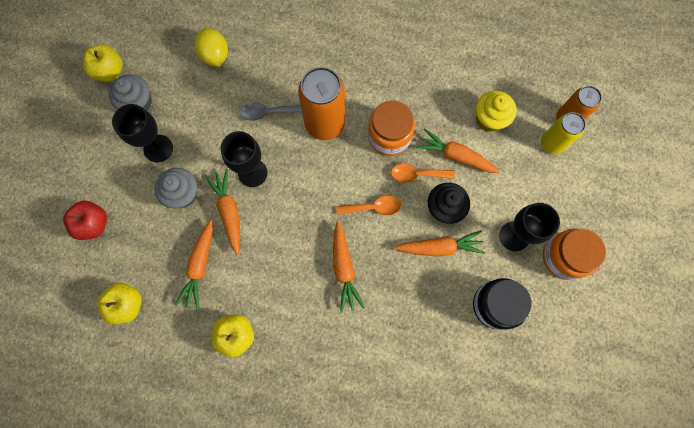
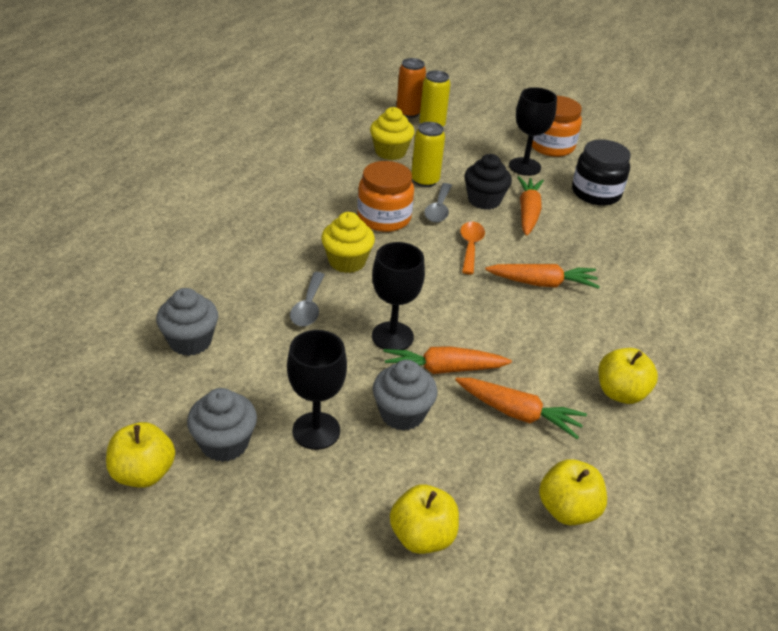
camera: 80 degrees left, 35 degrees down
red apple [63,201,107,240] -> yellow apple [390,485,459,554]
yellow lemon [195,28,228,67] -> grey cupcake [156,288,218,356]
orange can [298,67,345,140] -> yellow cupcake [321,212,375,273]
orange spoon [391,163,455,183] -> grey spoon [424,183,452,222]
orange carrot [416,128,500,173] -> yellow can [411,122,445,187]

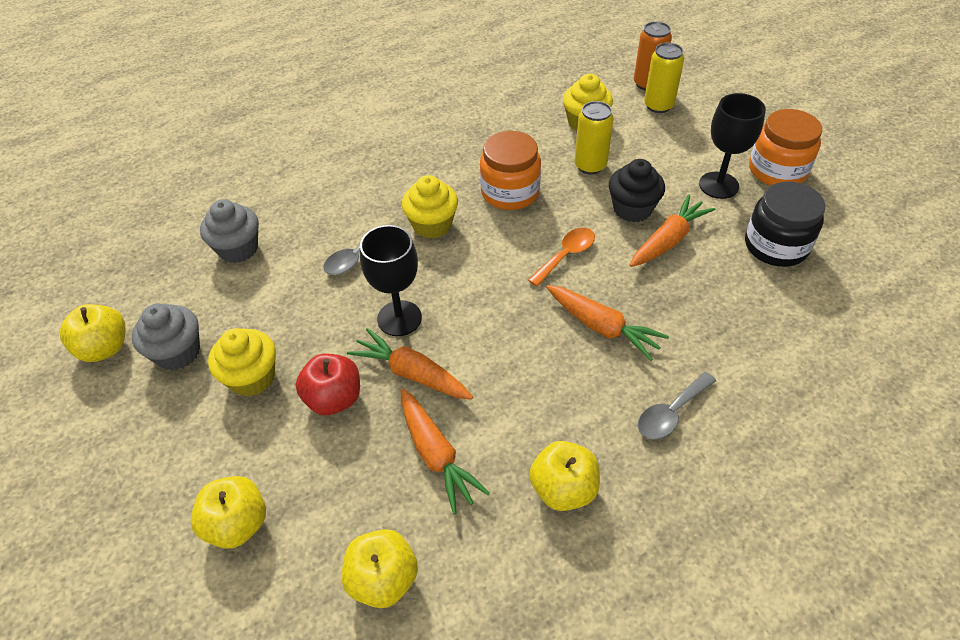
camera: 40 degrees right, 10 degrees up
black goblet [287,330,347,450] -> yellow cupcake [208,328,276,396]
grey cupcake [373,360,438,431] -> red apple [296,354,360,415]
grey spoon [424,183,452,222] -> grey spoon moved to [638,372,716,439]

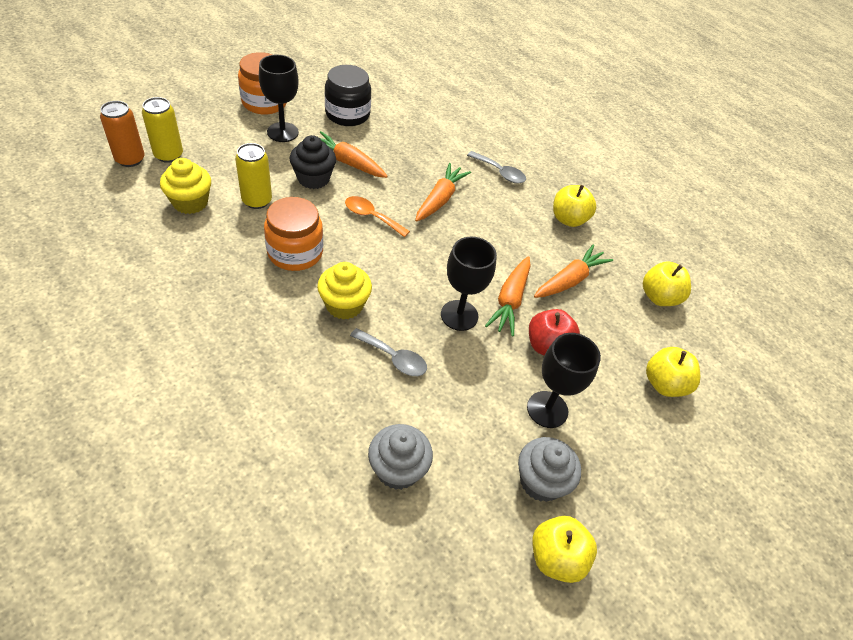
camera: 110 degrees left, 0 degrees up
yellow cupcake [208,328,276,396] -> black goblet [527,333,601,428]

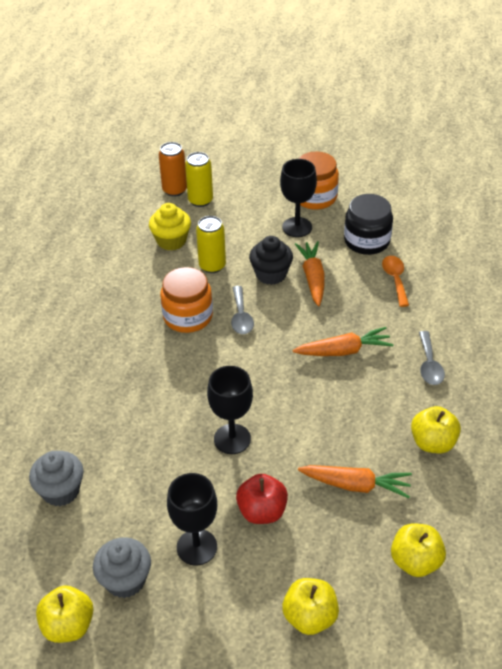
camera: 60 degrees right, 5 degrees down
yellow cupcake [317,262,372,320] -> none
orange spoon [345,196,410,237] -> orange spoon moved to [382,256,409,307]
grey spoon [350,328,427,376] -> grey spoon moved to [231,286,254,334]
orange carrot [485,256,531,336] -> none

